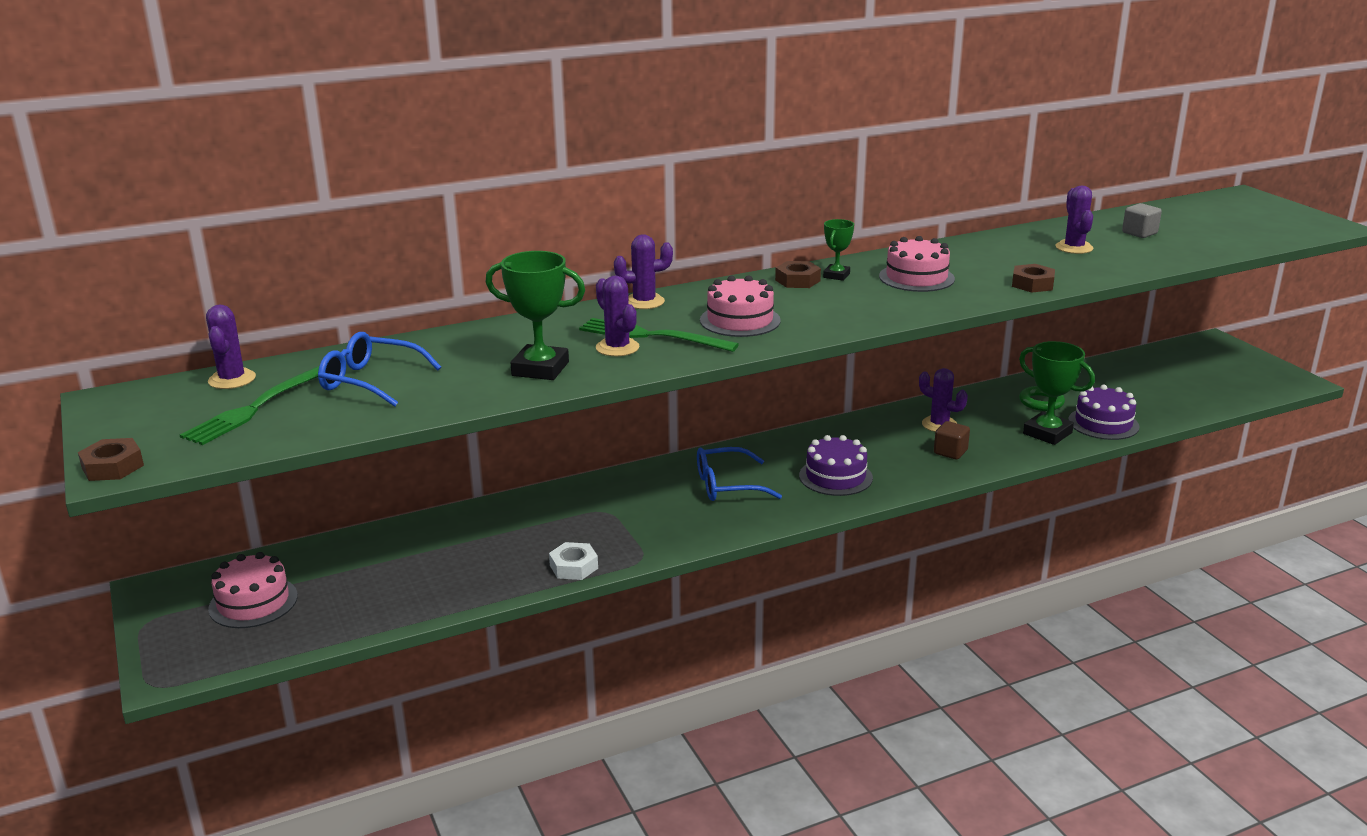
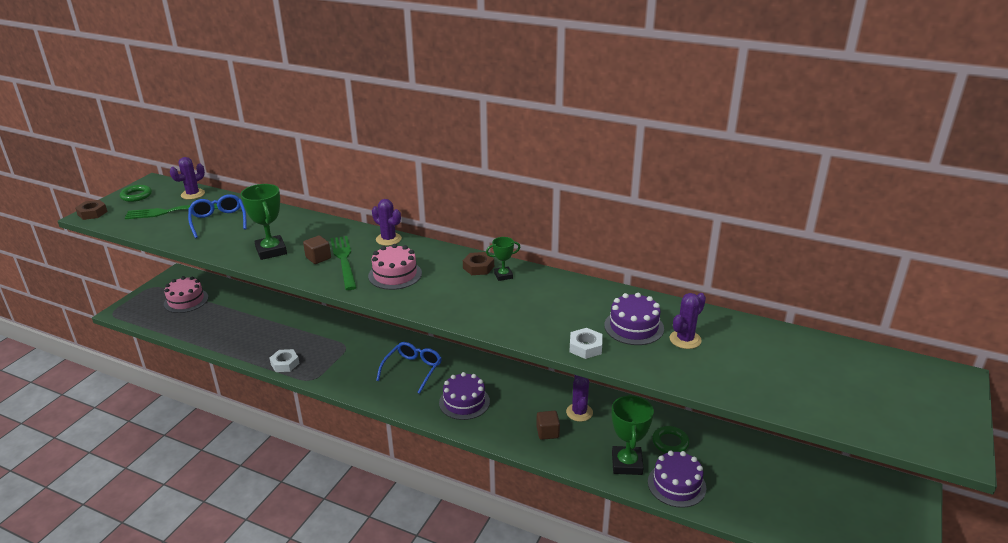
camera: 50 degrees right, 5 degrees up
purple cactus [596,275,640,356] -> brown cube [303,236,331,264]
blue glasses [697,447,782,501] -> blue glasses turned 75 degrees clockwise [376,342,442,394]
pink cake [879,236,955,292] -> none
brown nut [1012,264,1055,293] -> white nut [569,328,602,359]
grey cube [1122,203,1162,238] -> none
none -> green ring [120,185,152,202]
none -> purple cake [604,293,664,345]

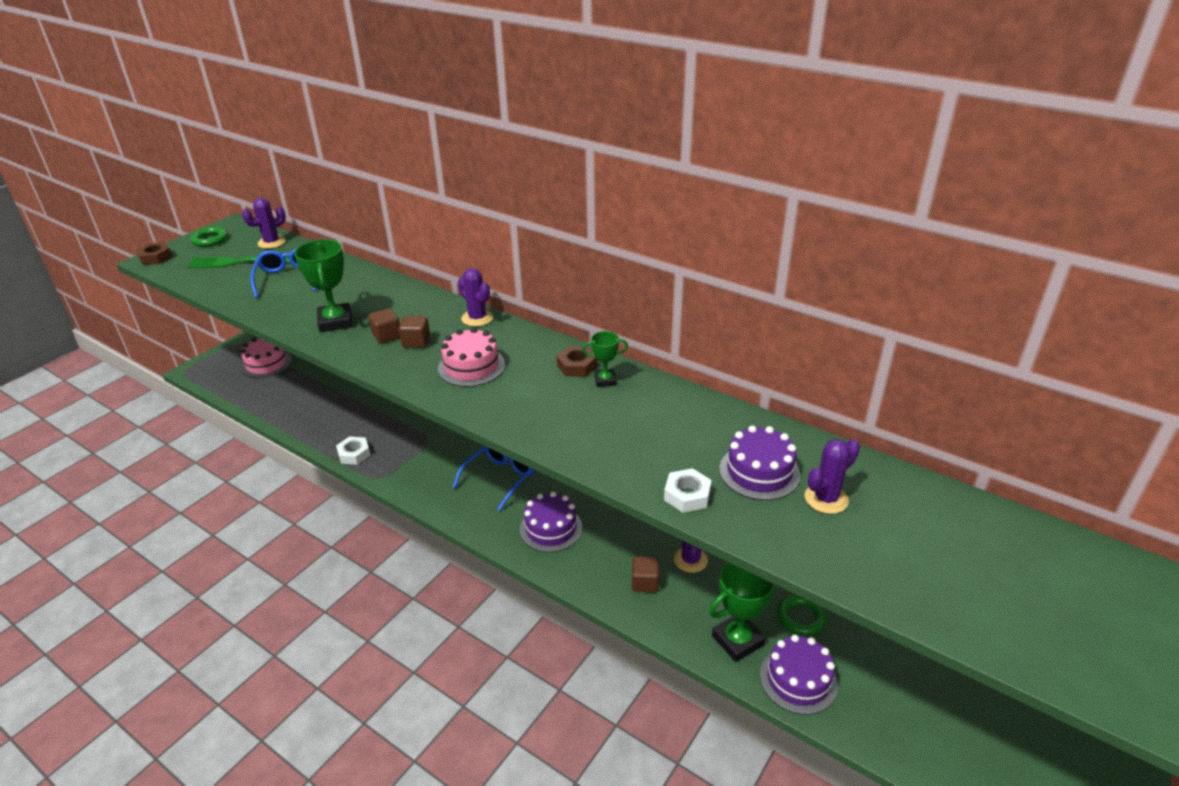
camera: 10 degrees right, 5 degrees up
green fork [330,236,357,290] -> brown cube [399,315,430,348]
green trophy [612,394,654,475] -> green trophy turned 45 degrees clockwise [709,562,775,662]

